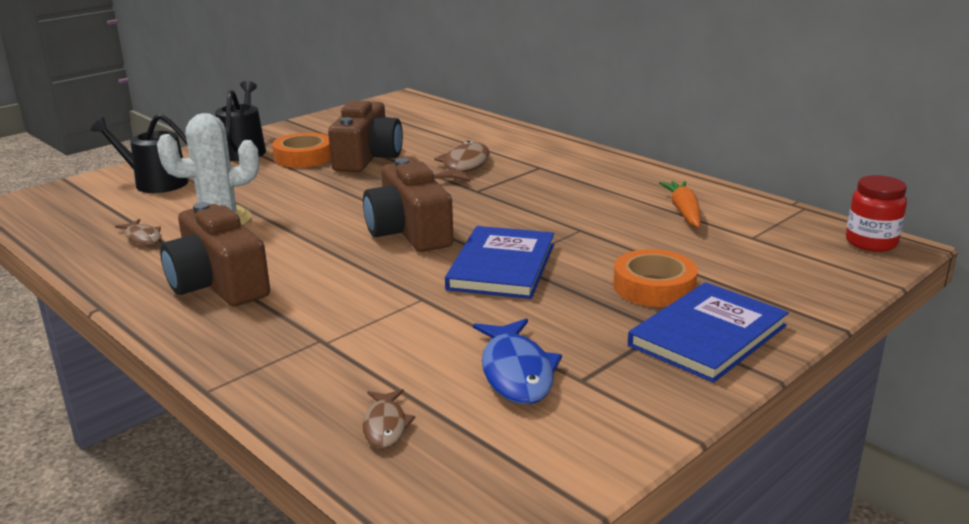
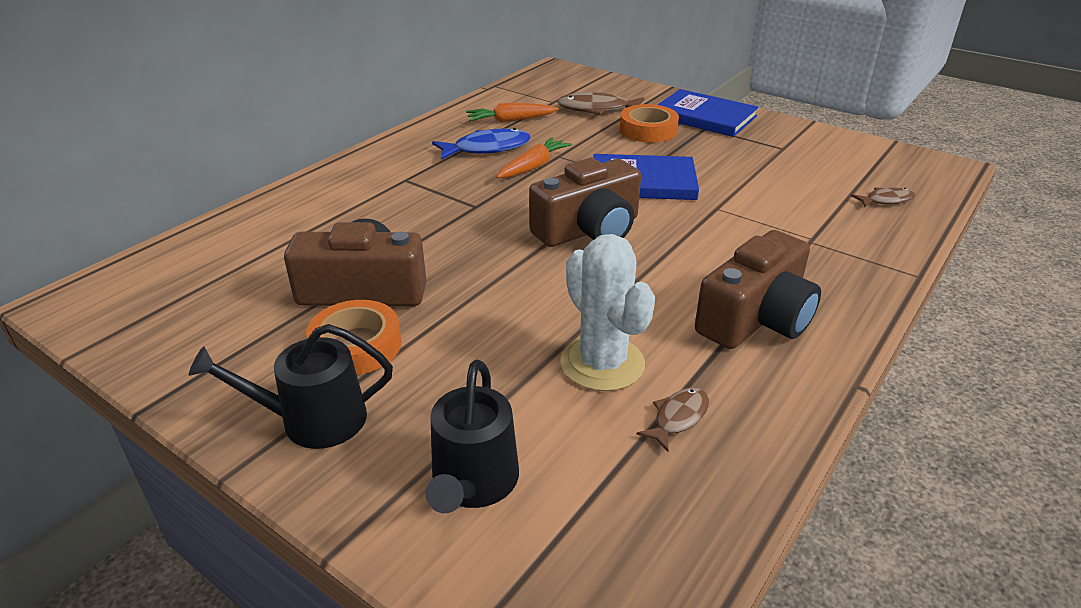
camera: 100 degrees left, 10 degrees up
brown fish [434,141,490,182] -> brown fish moved to [557,92,644,115]
blue fish [473,318,562,404] -> blue fish moved to [432,128,530,160]
red jar [846,175,907,252] -> none
none -> orange carrot [496,137,572,178]

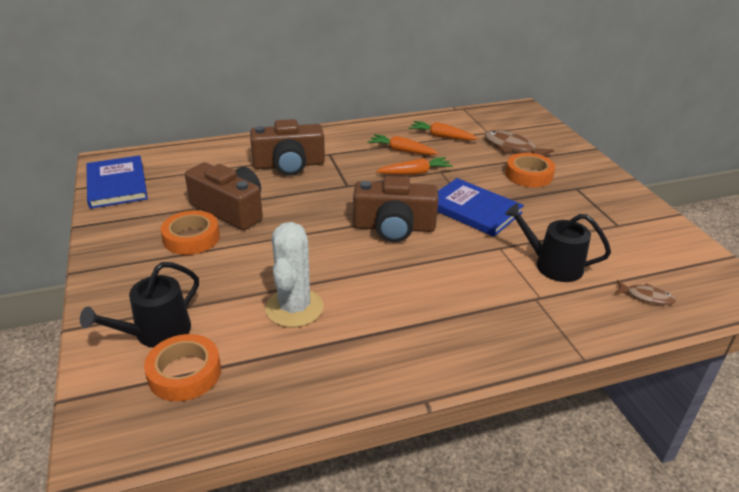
camera: 35 degrees right, 0 degrees up
black watering can [189,324,393,449] -> black watering can moved to [505,203,611,282]
blue fish [432,128,530,160] -> orange carrot [367,134,439,155]
brown fish [636,388,709,452] -> none
blue book [657,89,759,137] -> blue book moved to [87,155,148,209]
brown camera [695,230,821,349] -> brown camera moved to [250,119,325,176]
none -> orange tape [144,334,221,401]

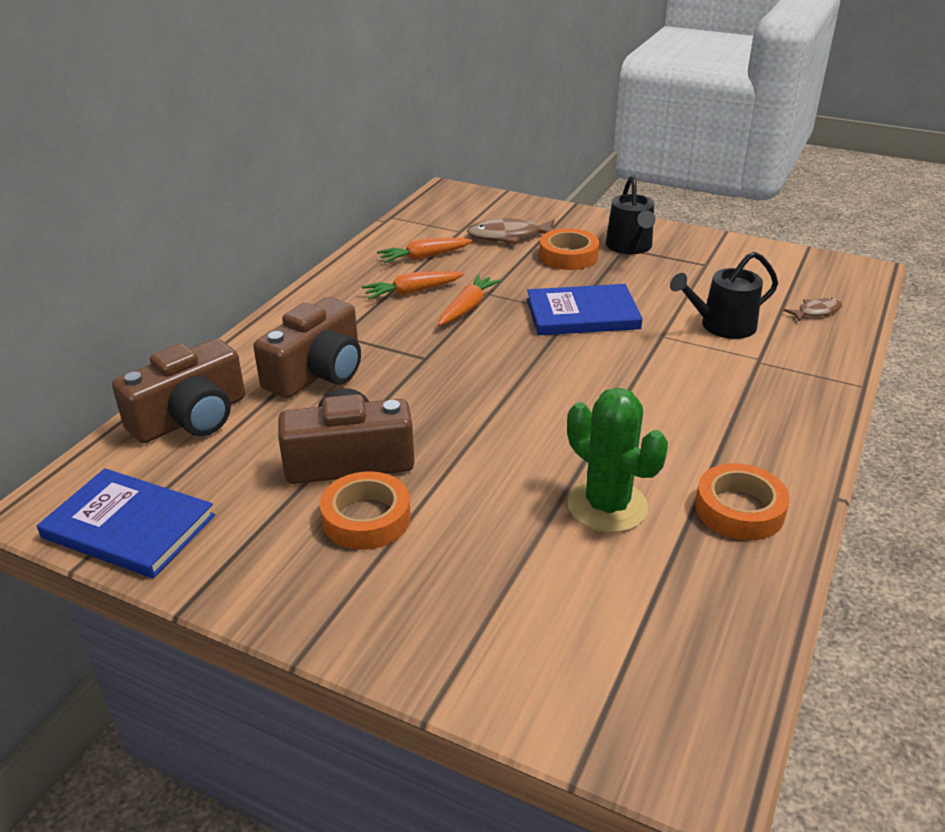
camera: 45 degrees left, 0 degrees up
black watering can [80,262,199,348] -> black watering can moved to [606,175,655,254]
orange tape [144,334,221,401] -> orange tape moved to [695,463,790,540]
white cactus [265,222,324,327] -> green cactus [567,388,668,533]
brown camera [353,176,439,242] -> brown camera moved to [112,338,245,443]

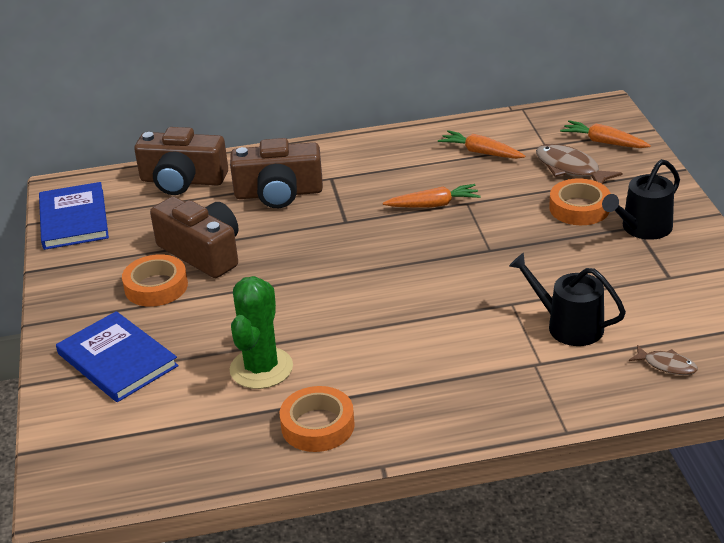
camera: 55 degrees right, 0 degrees up
orange carrot [362,271,464,299] -> orange carrot moved to [560,120,651,148]
blue book [527,284,643,335] -> blue book moved to [56,311,179,402]

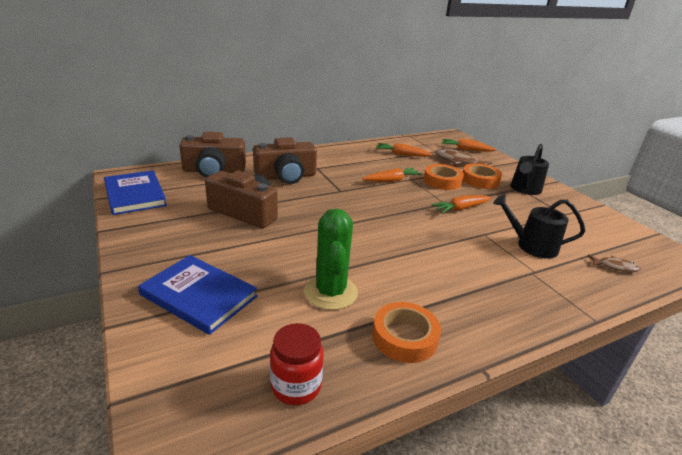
camera: 20 degrees left, 5 degrees down
orange tape [122,254,188,307] -> orange tape moved to [424,164,464,190]
none -> red jar [270,323,324,405]
none -> orange carrot [431,195,491,214]

